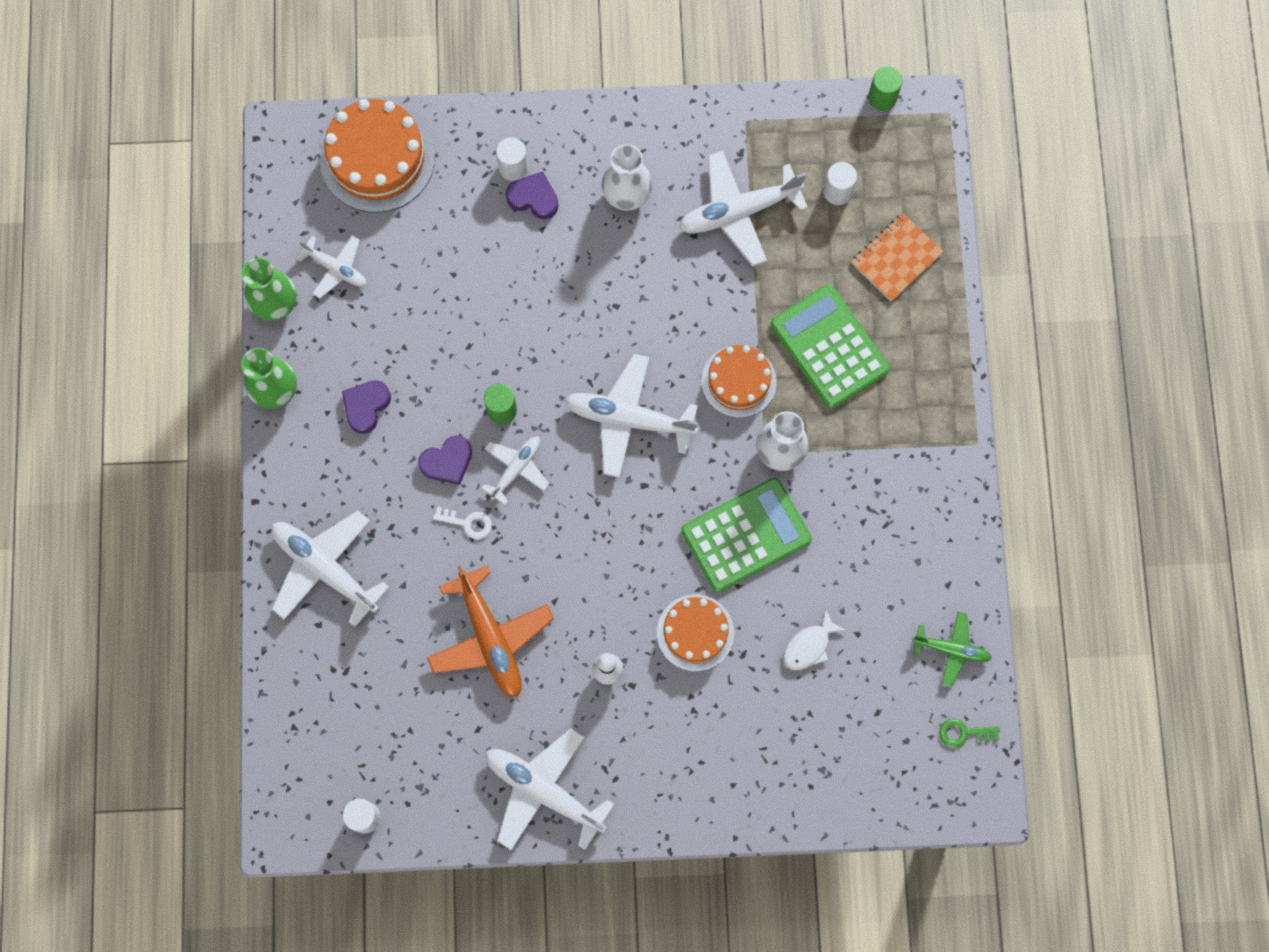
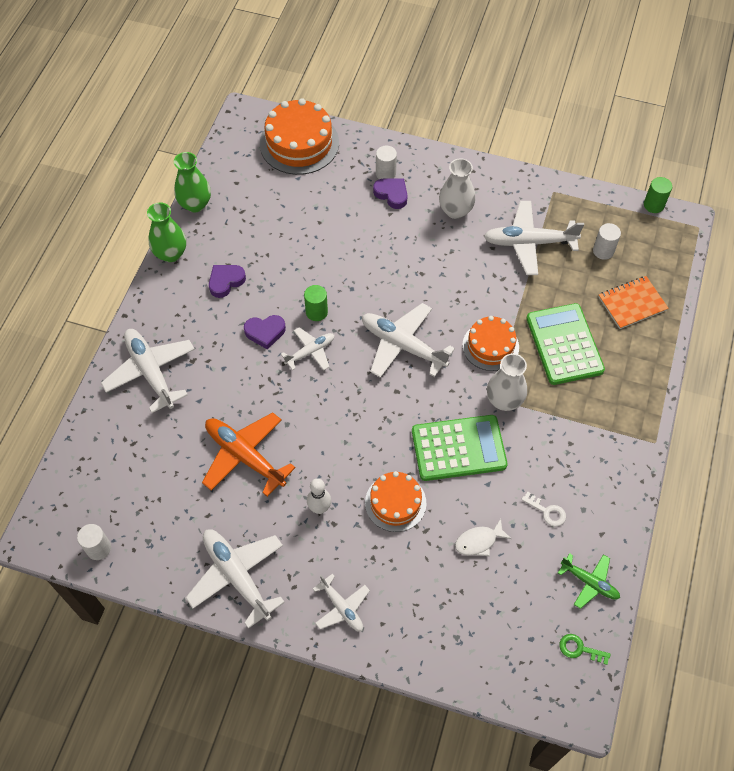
camera: 20 degrees right, 15 degrees down
white plane [296,236,366,299] -> white plane moved to [313,574,370,631]
orange plane [427,566,554,698] -> orange plane turned 135 degrees clockwise [202,412,295,497]
white key [433,507,492,540] -> white key moved to [521,492,566,527]

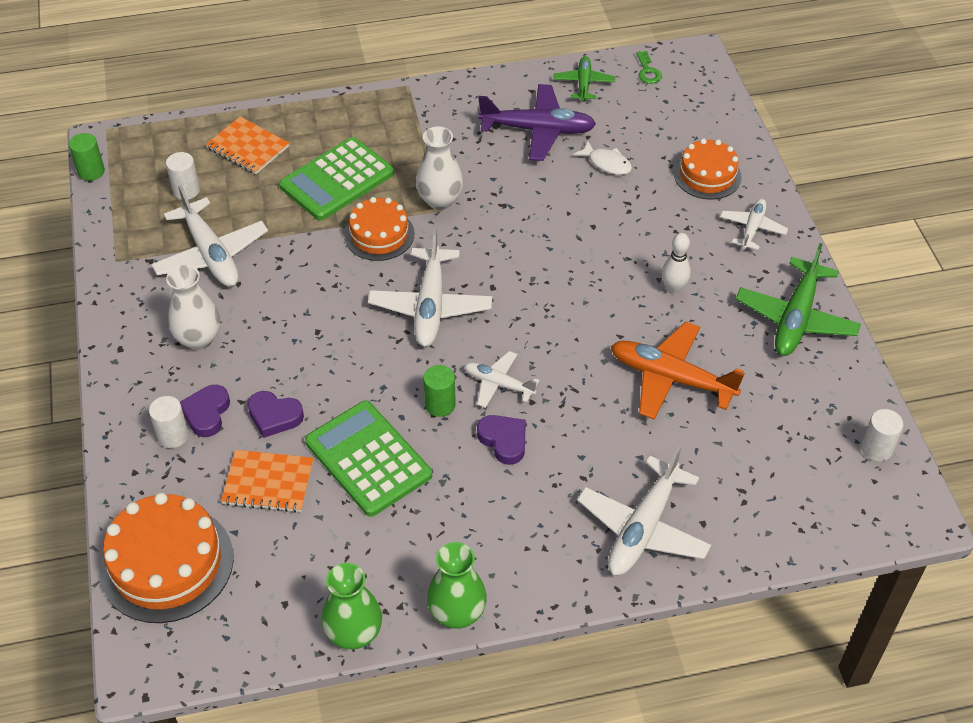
camera: 120 degrees left, 10 degrees down
white plane [186,529,285,629] -> green plane [736,243,861,356]
orange plane [202,412,295,497] -> orange plane turned 105 degrees clockwise [611,322,744,420]
purple heart [209,265,246,298] -> purple heart moved to [248,391,304,438]
orange cake [365,471,426,532] -> orange cake moved to [674,138,742,200]
green calculator [412,415,508,481] -> green calculator moved to [305,401,432,517]
white key [521,492,566,527] -> purple plane [478,84,596,161]
none -> orange notebook [221,450,314,513]

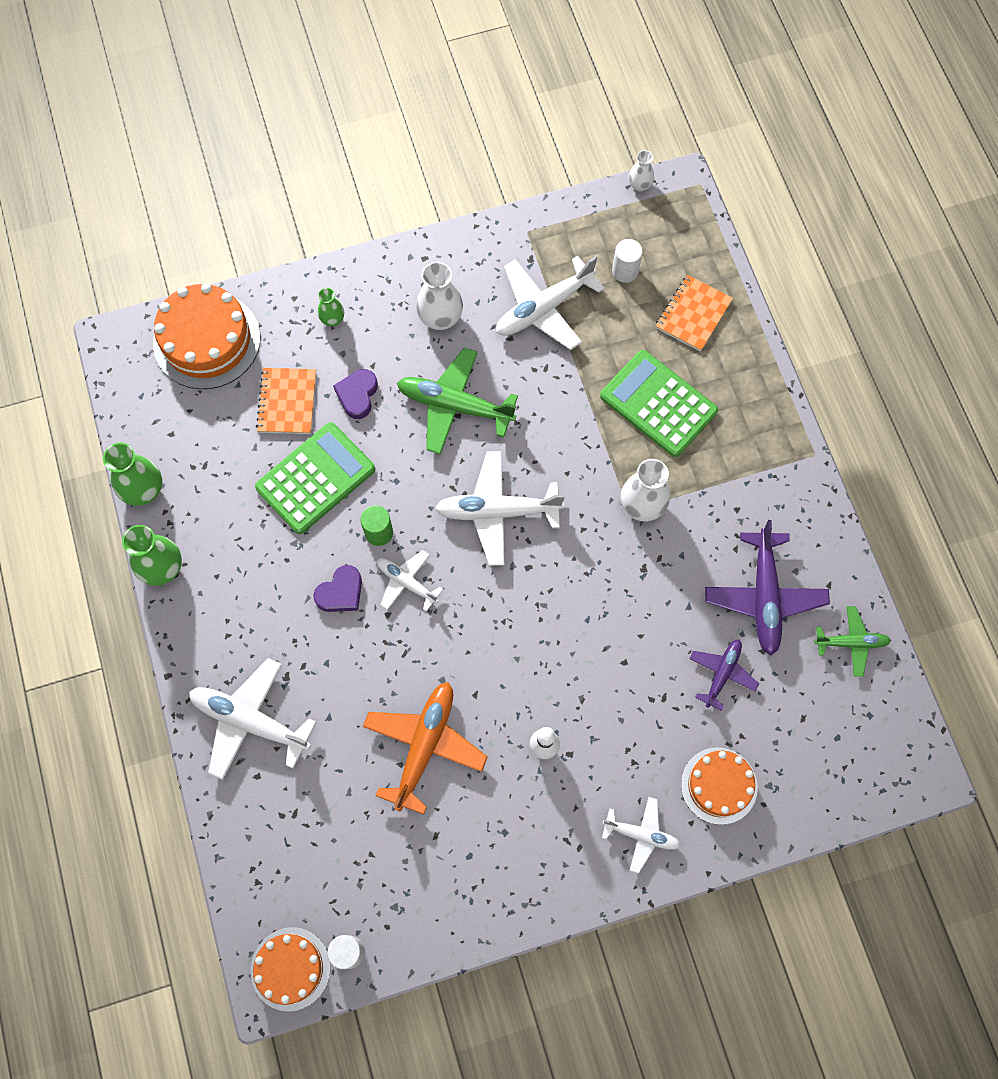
camera: 85 degrees right, 20 degrees up
green cylinder [69,133,105,181] -> white vase [628,150,654,192]
white cylinder [149,396,189,448] -> green vase [317,288,344,326]
purple heart [180,385,230,437] -> none
orange cake [344,197,414,261] -> orange cake moved to [251,927,331,1012]
white plane [464,351,539,408] -> white plane turned 75 degrees counterclockwise [377,550,443,612]
white fish [573,140,632,175] -> purple plane [689,640,759,711]
green key [636,51,662,84] -> none
green plane [736,243,861,356] -> green plane moved to [397,348,518,454]

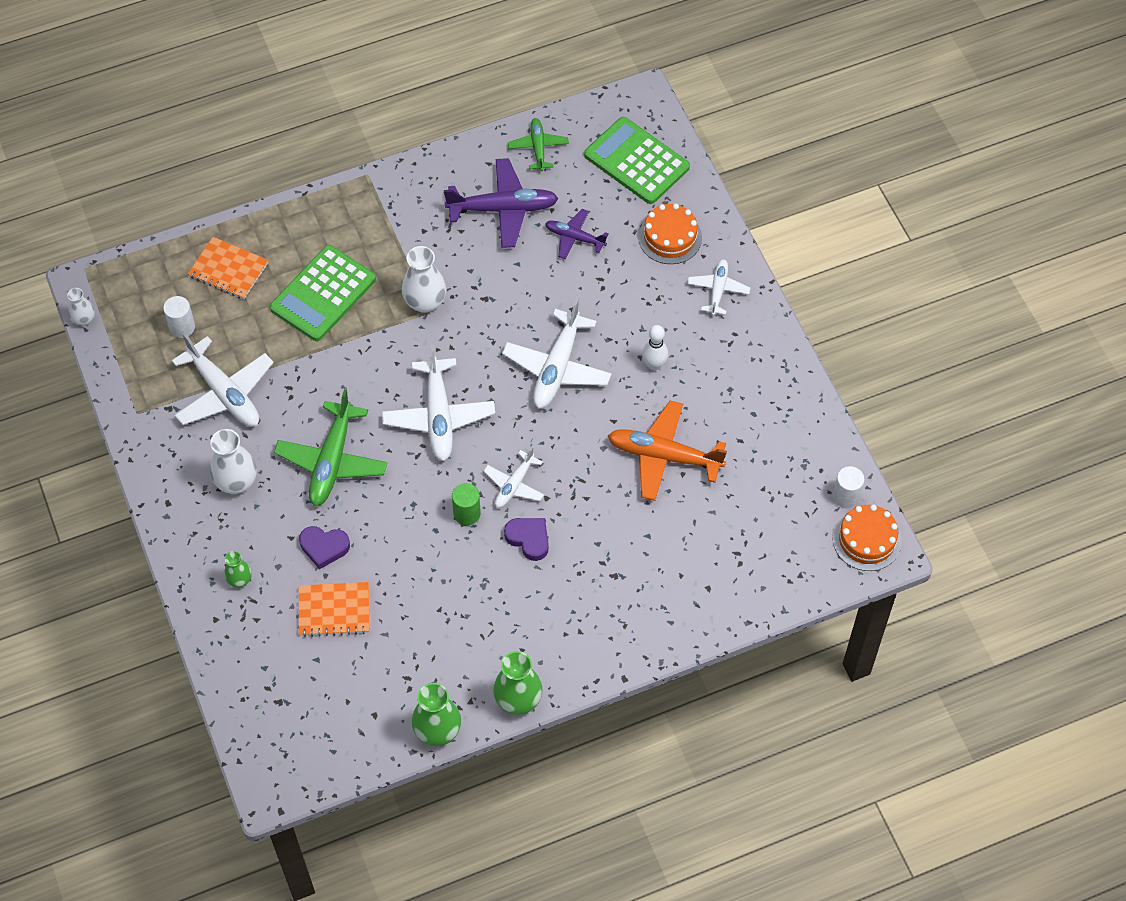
camera: 95 degrees left, 10 degrees down
orange cake [153,283,260,389] -> none
white plane [189,658,316,780] -> white plane moved to [502,299,612,409]
green calculator [255,422,375,534] -> green calculator moved to [584,117,690,204]

